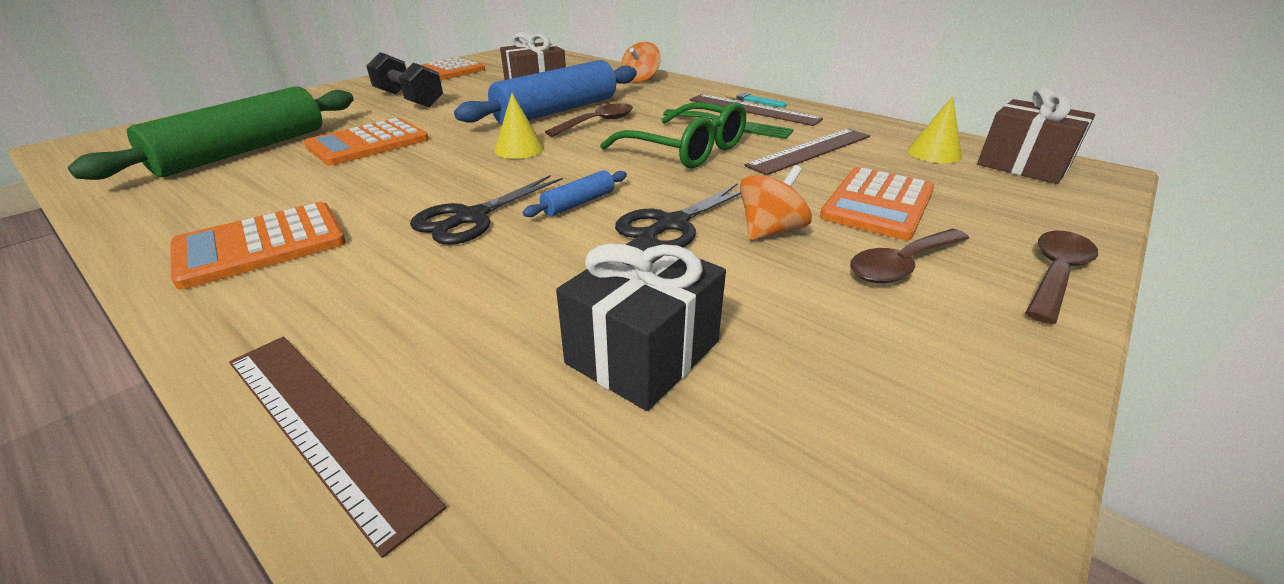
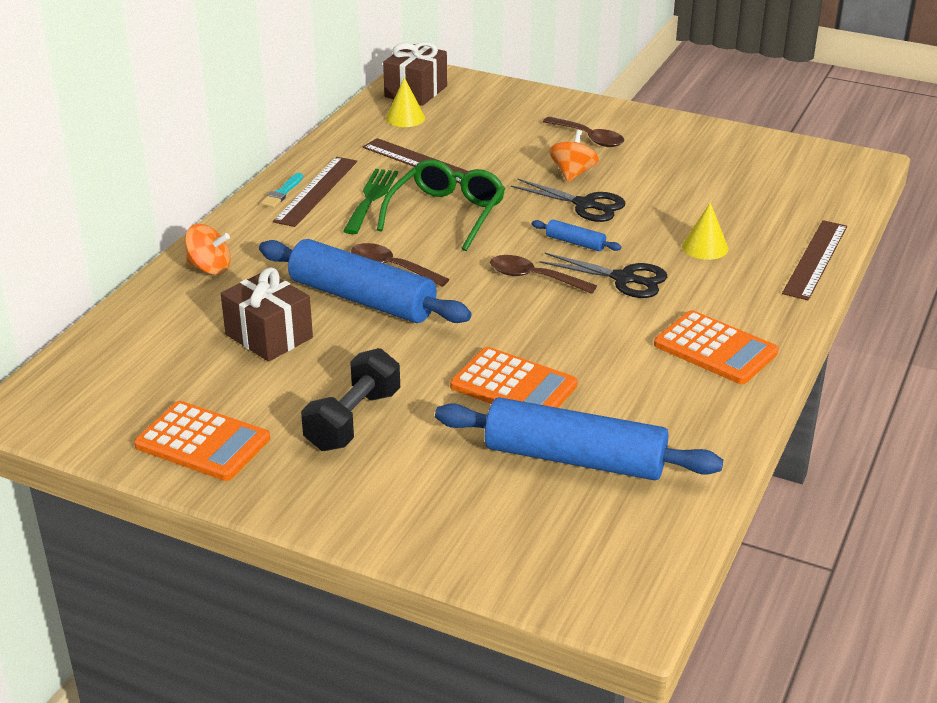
camera: 105 degrees left, 0 degrees up
green rolling pin [68,86,354,180] -> blue rolling pin [435,397,723,480]
yellow cone [494,93,544,159] -> yellow cone moved to [682,202,728,260]
black gift [556,236,726,411] -> none
orange spinning top [740,165,812,240] -> orange spinning top turned 75 degrees clockwise [549,130,599,182]
orange calculator [820,167,935,240] -> none
brown spoon [1026,231,1098,324] -> brown spoon moved to [490,255,597,294]

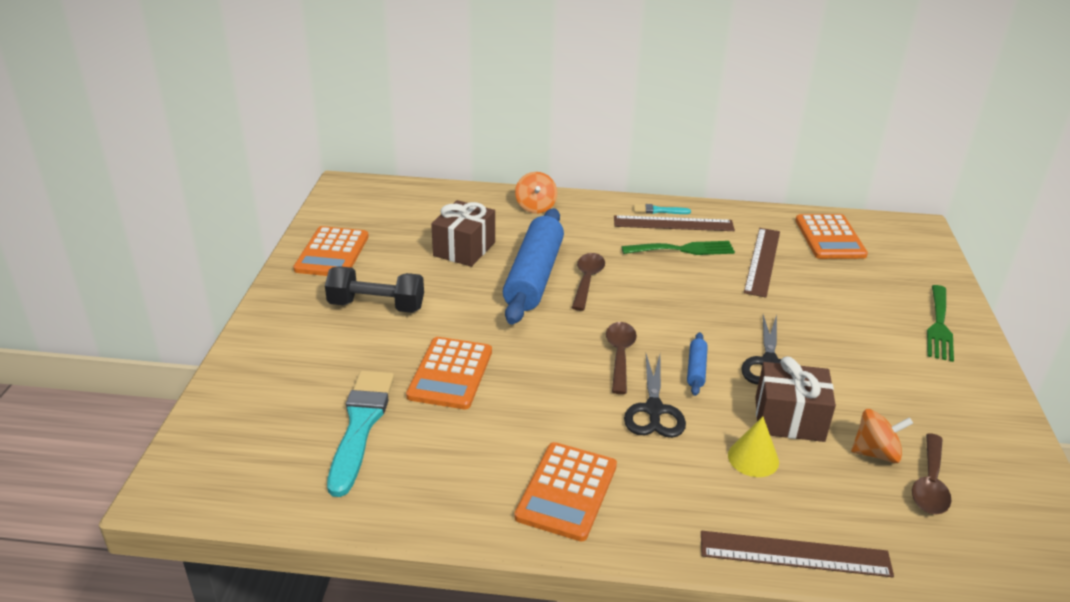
camera: 70 degrees right, 0 degrees up
green glasses [377,159,505,251] -> none
brown gift [383,42,447,106] -> brown gift moved to [755,357,836,442]
yellow cone [386,77,425,127] -> orange calculator [795,214,868,259]
blue rolling pin [435,397,723,480] -> turquoise brush [327,370,394,497]
brown spoon [543,117,624,147] -> brown spoon moved to [912,433,952,515]
orange spinning top [549,130,599,182] -> orange spinning top moved to [851,409,913,463]
none -> green fork [927,285,954,362]

